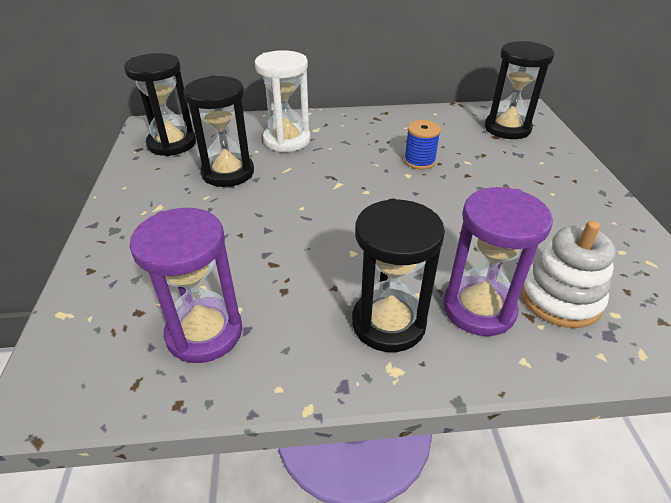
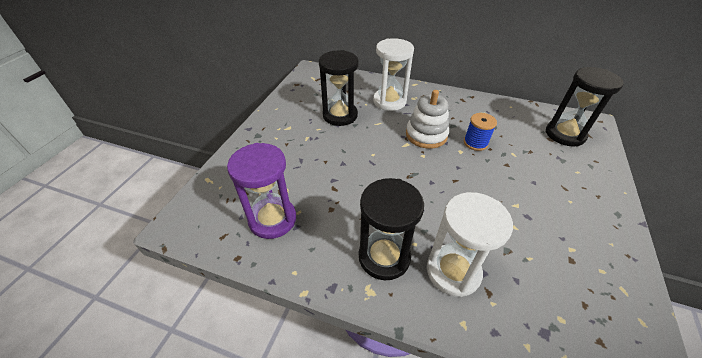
camera: 25 degrees right, 5 degrees up
black hourglass [124,53,196,156] -> none
purple hourglass [443,187,553,336] -> white hourglass [427,192,513,297]
white stacking toy [521,221,616,328] -> white stacking toy moved to [406,90,449,149]

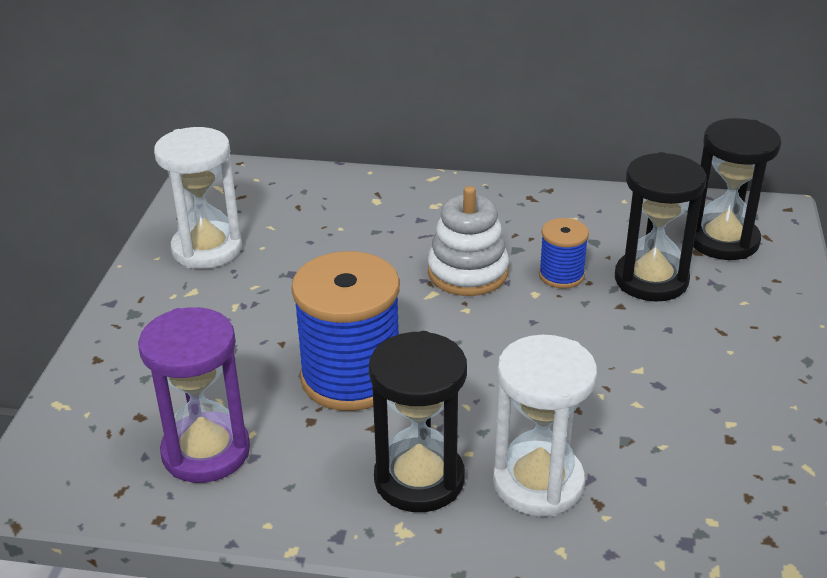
camera: 10 degrees left, 10 degrees down
black hourglass [319,50,359,126] -> black hourglass moved to [615,152,707,302]
white hourglass [373,38,414,111] -> white hourglass moved to [154,127,242,269]
none -> blue spool [291,251,400,411]

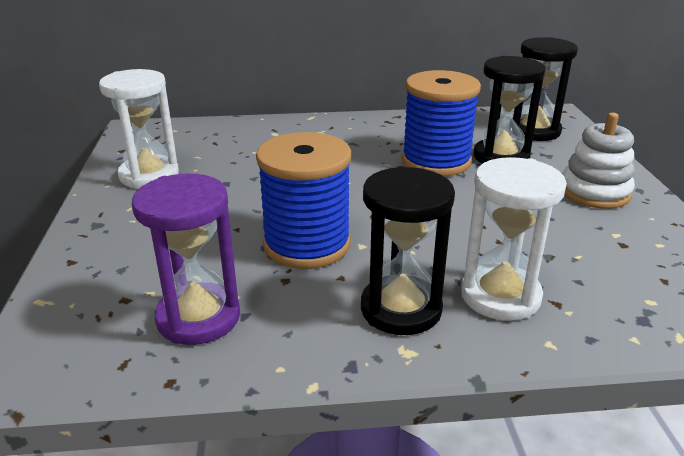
camera: 15 degrees left, 5 degrees down
white stacking toy [428,186,509,296] -> white stacking toy moved to [562,113,635,209]
blue spool [539,218,589,289] -> blue spool [402,70,481,176], size x1.98

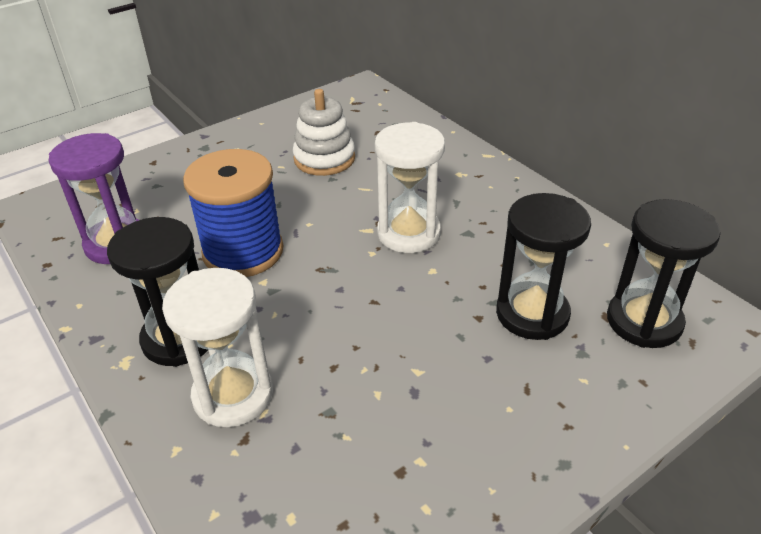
camera: 60 degrees right, 10 degrees up
white hourglass [99,69,179,189] -> white hourglass moved to [375,122,445,253]
blue spool [402,70,481,176] -> none
white stacking toy [562,113,635,209] -> white stacking toy moved to [293,89,355,176]

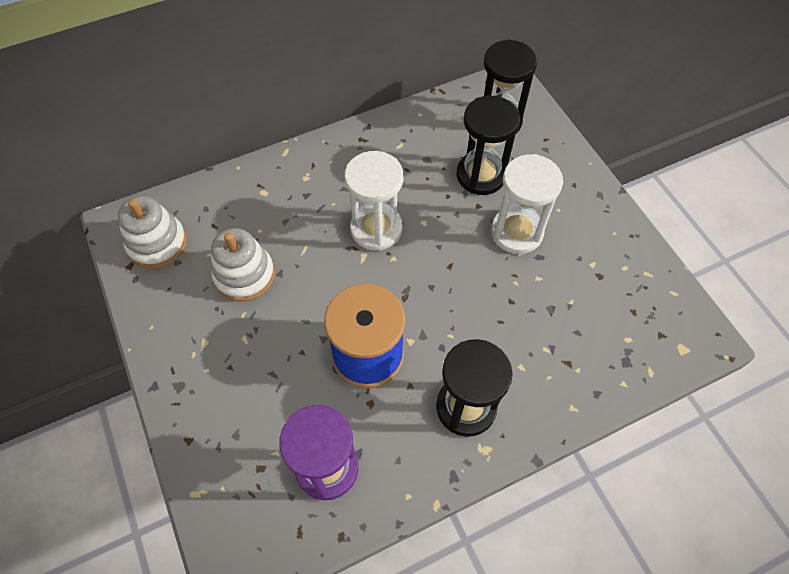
camera: 80 degrees left, 20 degrees up
white hourglass [162,268,273,427] -> white hourglass moved to [491,154,563,254]
none -> white stacking toy [118,196,187,269]

